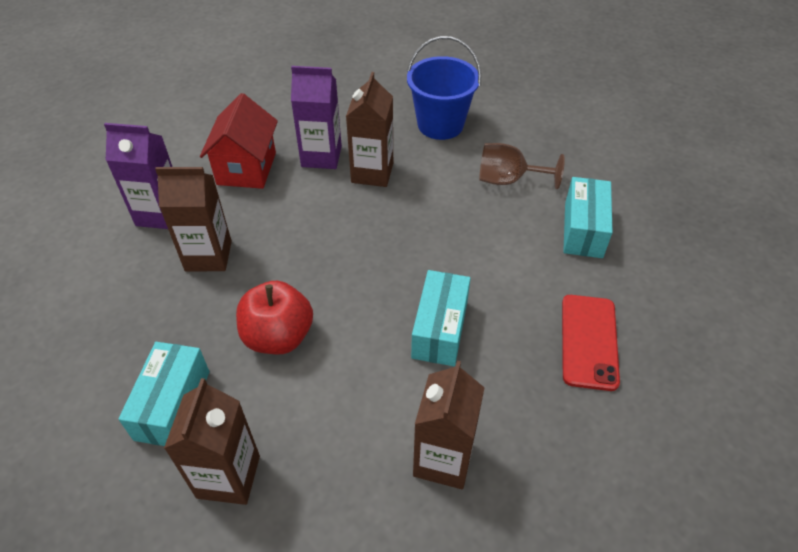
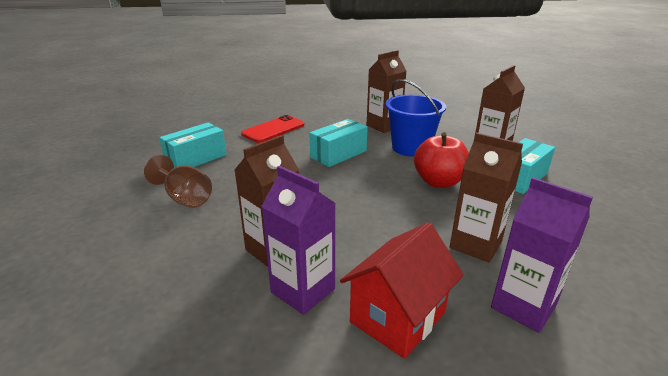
camera: 145 degrees left, 20 degrees down
blue bucket [407,36,481,140] -> blue bucket moved to [386,79,446,157]

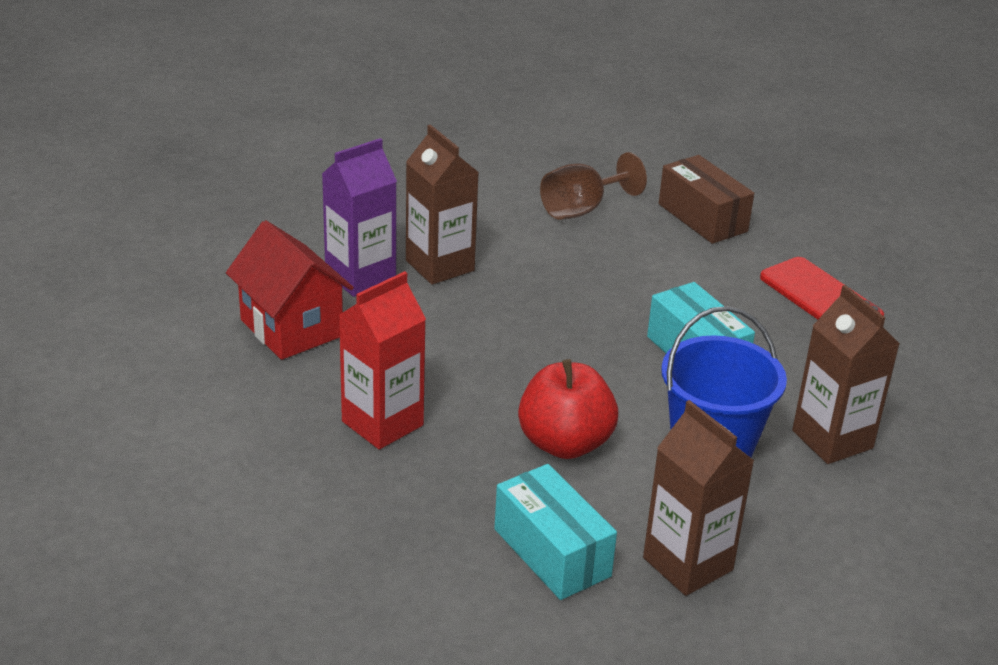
camera: 100 degrees right, 5 degrees up
turquoise box [159,123,227,168] -> brown box [659,155,754,244]
brown carton [450,133,523,263] -> red carton [339,271,426,449]
purple carton [491,177,593,333] -> none

